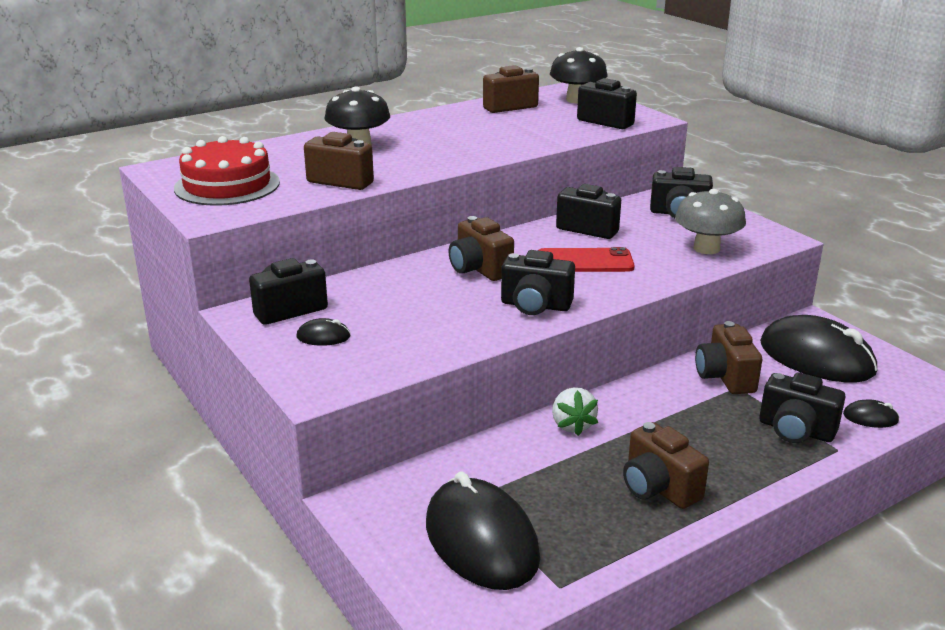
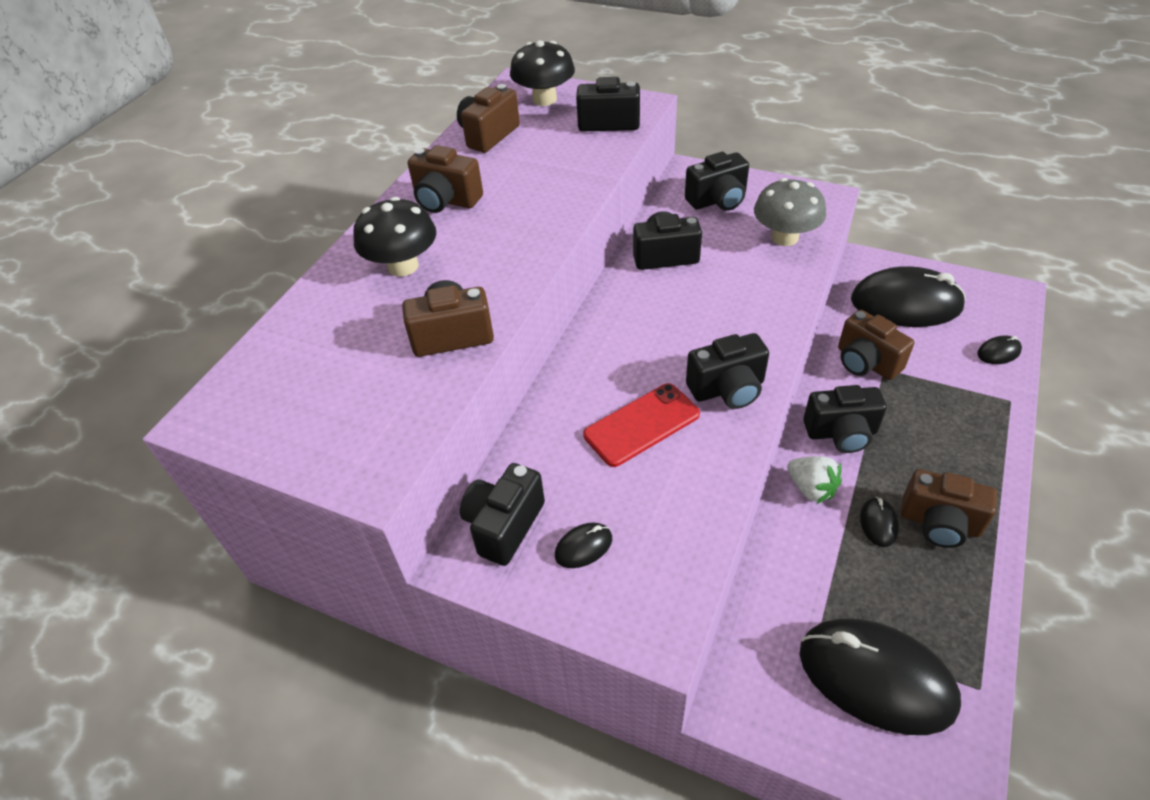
camera: 30 degrees left, 20 degrees up
red cake [174,136,280,206] -> none
brown camera [449,216,514,281] -> brown camera moved to [408,145,483,213]
red phone [538,247,635,272] -> red phone moved to [583,383,700,467]
black camera [759,372,845,443] -> black camera moved to [803,385,887,453]
none -> black mouse [860,497,899,547]

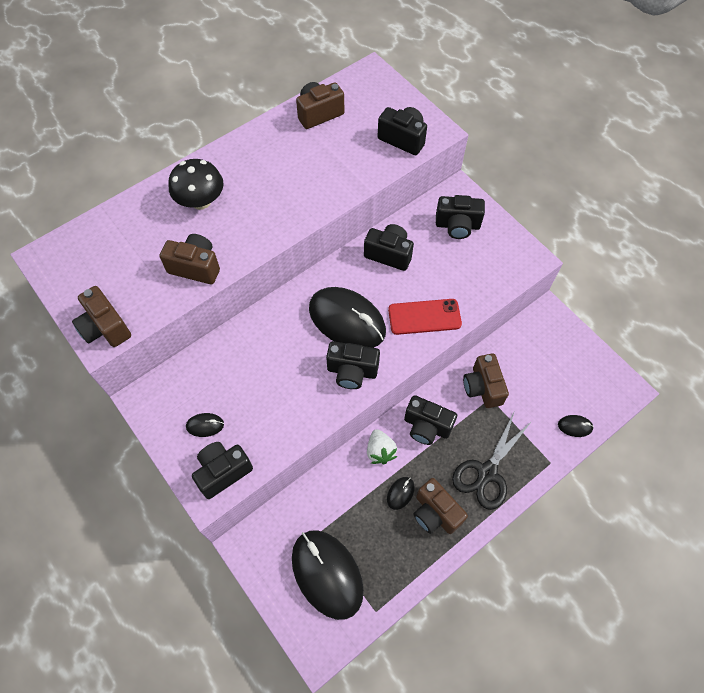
camera: 25 degrees right, 15 degrees up
brown camera [408,145,483,213] -> brown camera moved to [72,286,131,347]
black camera [460,463,545,566] -> black camera moved to [192,442,253,499]
black mushroom [510,40,575,106] -> none
red phone [583,383,700,467] -> red phone moved to [388,299,462,335]
grey mushroom [754,178,826,246] -> none
black mouse [851,266,966,327] -> black mouse moved to [309,287,386,348]
none -> black scissors [452,413,532,510]

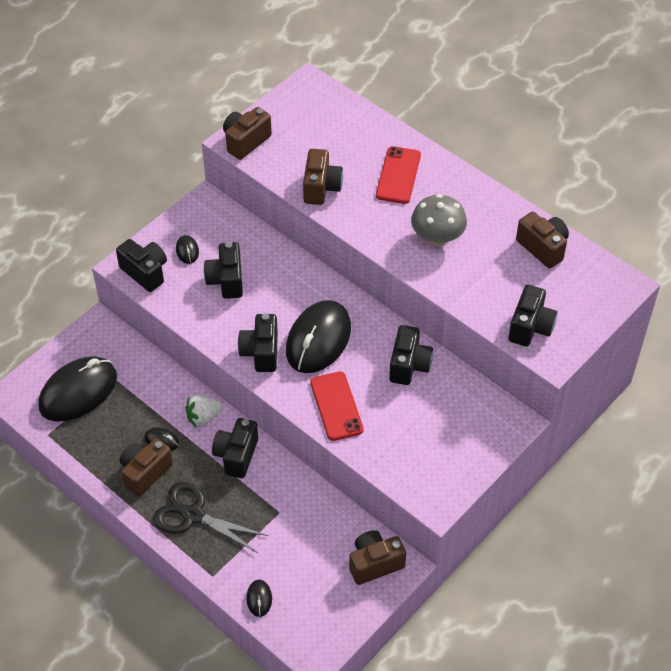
camera: 80 degrees right, 10 degrees down
black mushroom [168,159,223,210] -> red phone [376,146,421,204]
black camera [436,195,485,239] -> black camera moved to [204,242,243,299]
brown camera [463,353,509,408] -> brown camera moved to [349,530,406,585]
none -> grey mushroom [411,194,467,246]

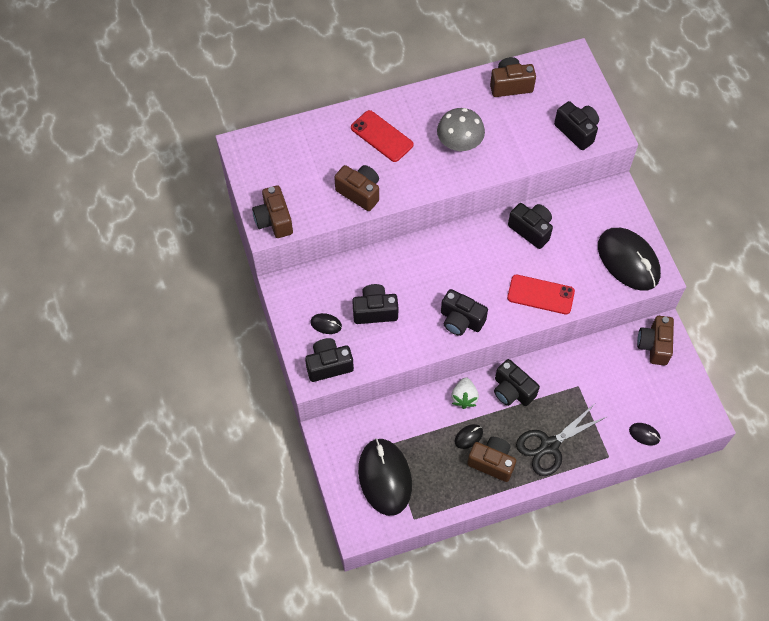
camera: 60 degrees left, 10 degrees up
brown camera [120,438,173,497] -> brown camera turned 135 degrees clockwise [467,437,516,482]
black camera [204,242,243,299] -> black camera turned 150 degrees clockwise [352,284,398,324]
black mouse [286,300,351,373] -> black mouse moved to [598,228,661,291]

